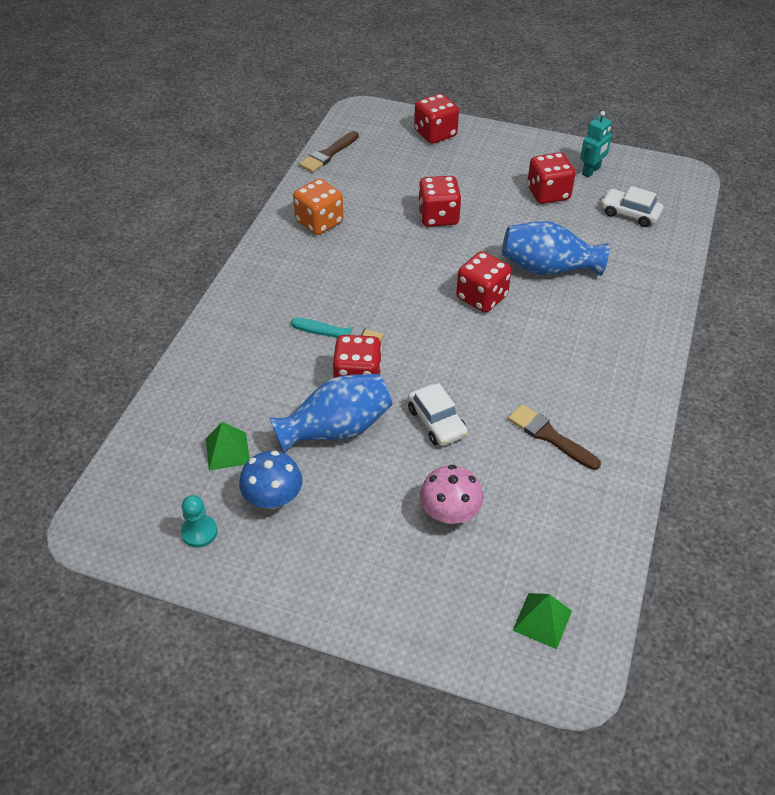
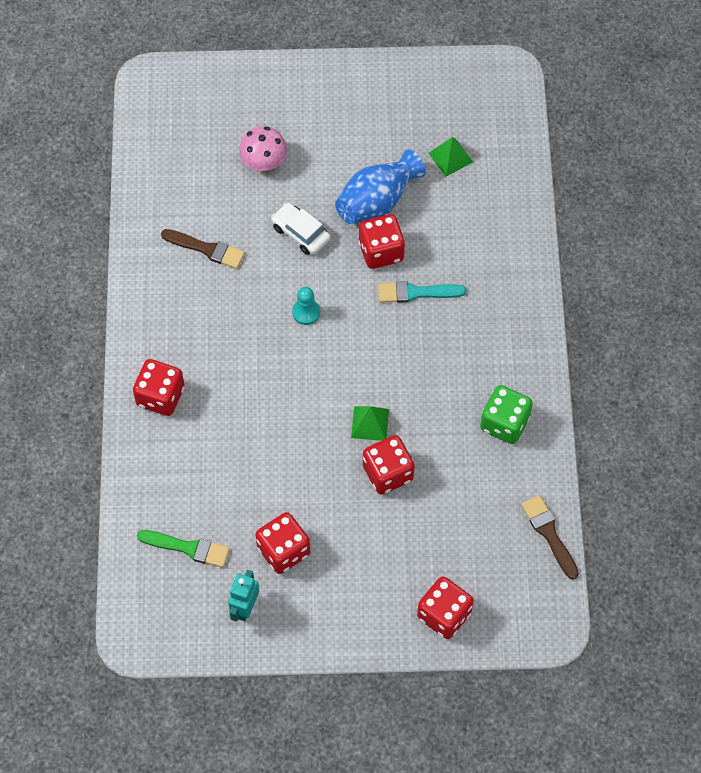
camera: 160 degrees right, 15 degrees up
turquoise pawn [181,495,217,548] -> turquoise pawn moved to [292,287,320,325]
blue mushroom [239,451,302,509] -> none
orange dice [293,179,344,235] -> green dice [480,385,533,444]
brown brush [299,131,359,172] -> brown brush turned 45 degrees counterclockwise [521,495,579,580]
red dice [456,251,511,313] -> red dice moved to [133,359,184,416]
blue vase [502,221,609,276] -> none
green pyramid [512,593,572,649] -> green pyramid moved to [351,406,389,441]
white car [601,186,664,227] -> green brush [137,530,230,568]

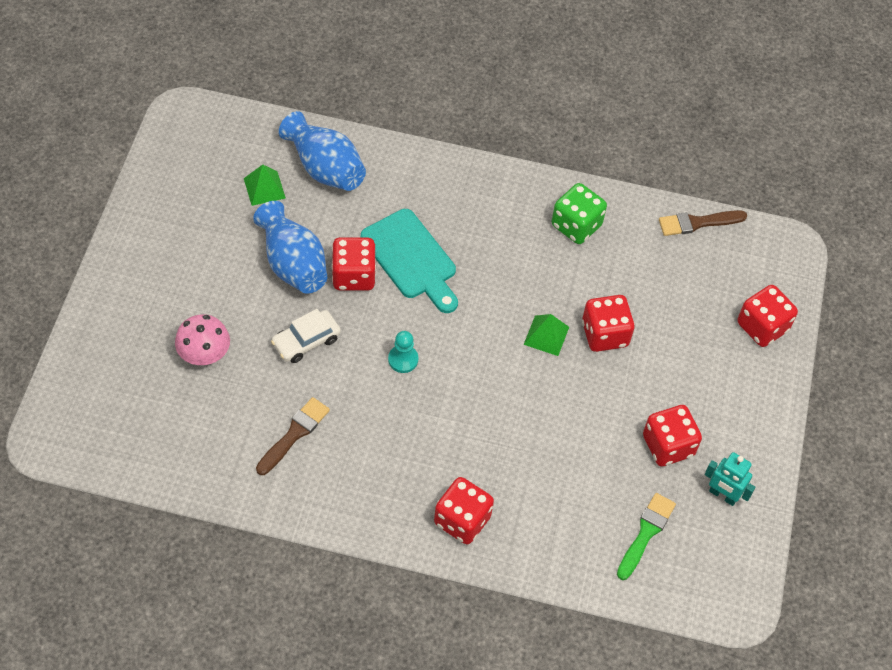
camera: 80 degrees left, 5 degrees down
turquoise brush [378,281,466,303] -> turquoise cutting board [361,209,458,313]
none -> blue vase [279,111,366,191]

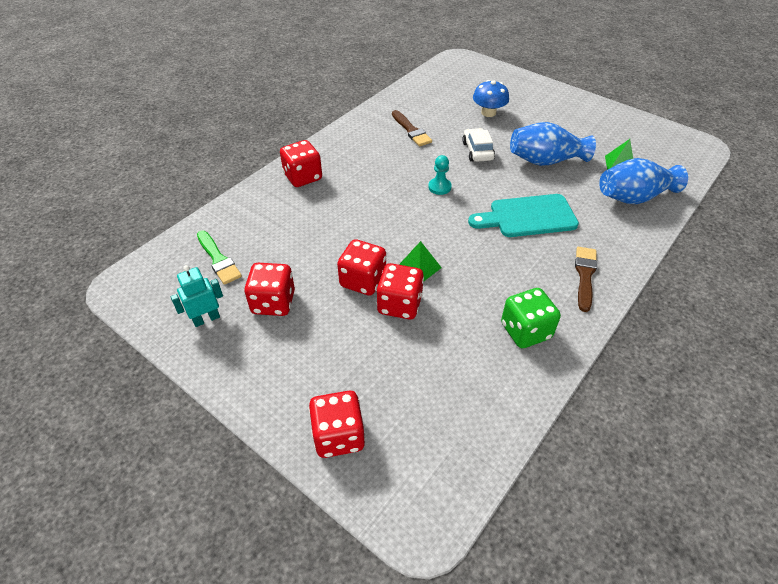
camera: 120 degrees right, 10 degrees down
pink mushroom [175,314,230,365] -> blue mushroom [473,80,509,117]
red dice [332,237,376,291] -> red dice moved to [337,239,386,296]
brown brush [659,210,747,236] -> brown brush moved to [575,247,597,312]

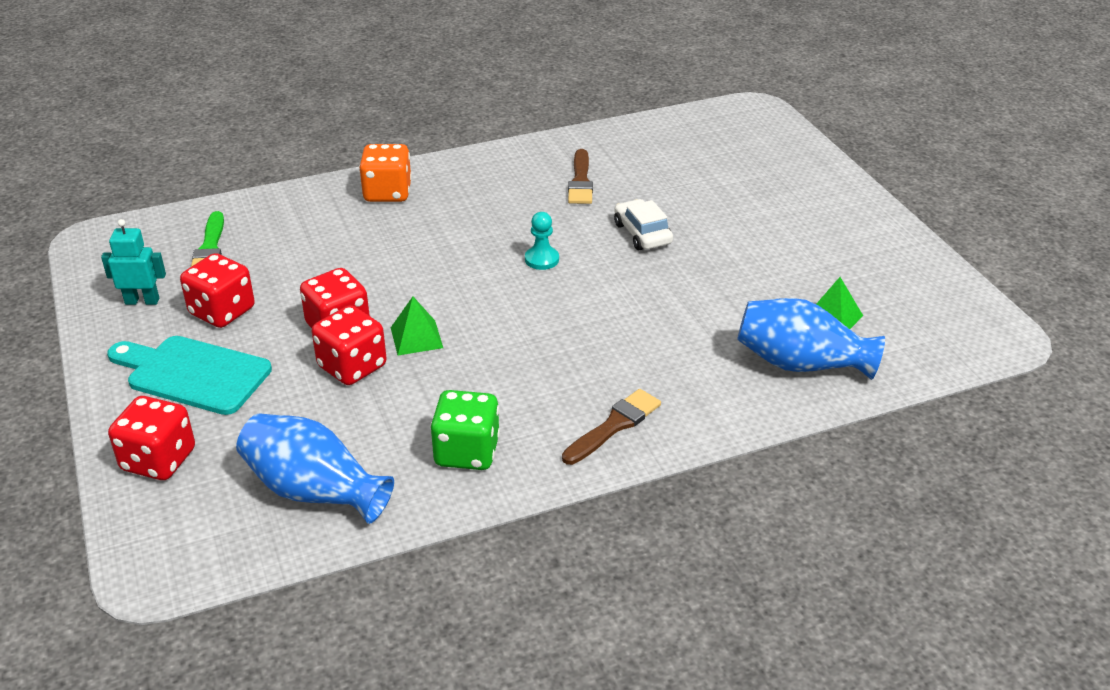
camera: 30 degrees right, 10 degrees down
red dice [280,140,322,187] -> orange dice [359,144,412,202]
white car [462,128,495,162] -> white car turned 45 degrees counterclockwise [614,199,673,250]
turquoise cutting board [468,194,579,237] -> turquoise cutting board moved to [107,336,272,415]
blue mushroom [473,80,509,117] -> none
blue vase [510,122,596,166] -> blue vase moved to [236,414,394,524]

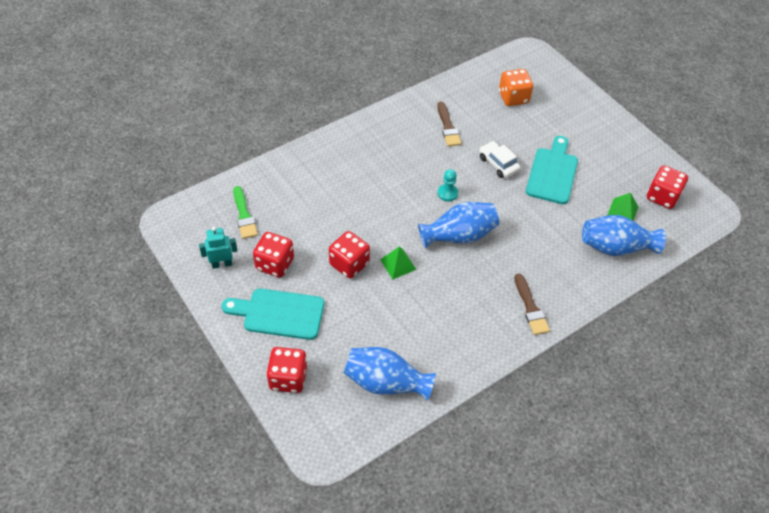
camera: 15 degrees left, 15 degrees up
red dice [312,305,387,385] -> red dice moved to [647,165,688,209]
orange dice [359,144,412,202] -> orange dice moved to [499,69,533,106]
green dice [430,390,500,470] -> none
brown brush [562,389,661,465] -> brown brush turned 135 degrees clockwise [514,274,550,335]
none -> blue vase [418,202,499,248]
none -> turquoise cutting board [526,136,578,204]

